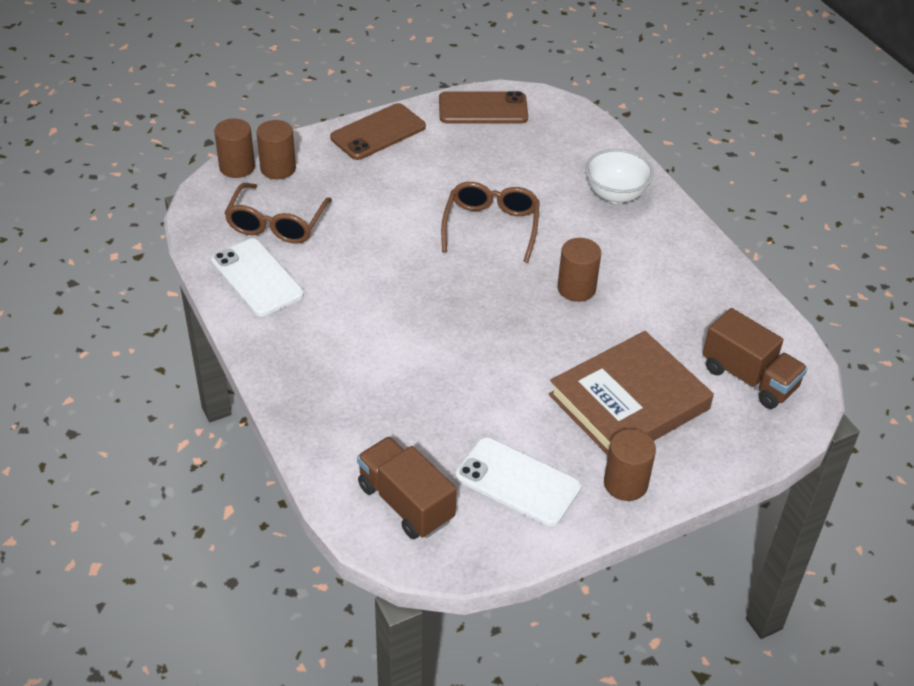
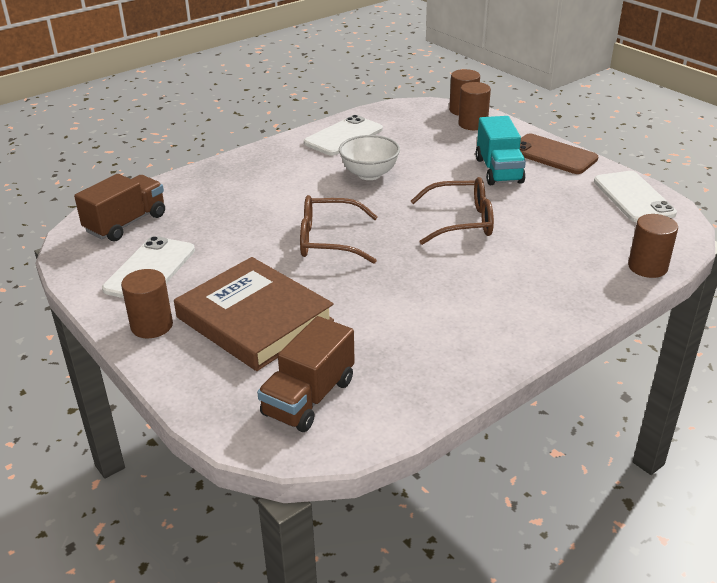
camera: 80 degrees right, 10 degrees down
brown glasses [224,183,332,244] -> brown glasses moved to [300,195,378,264]
brown phone [439,91,528,124] -> white phone [594,171,677,222]
brown cylinder [558,238,601,302] -> brown cylinder moved to [628,214,678,278]
white bowl [585,149,654,204] -> white bowl moved to [339,135,400,180]
none -> turquoise truck [476,116,526,185]

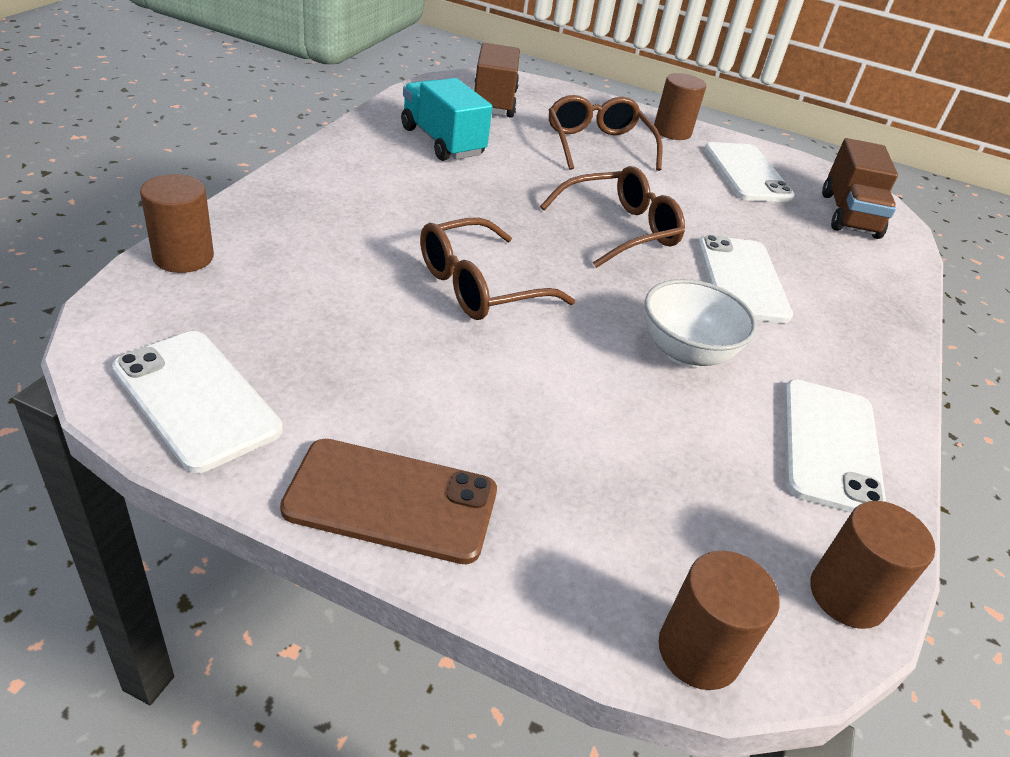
camera: 145 degrees right, 5 degrees up
brown book [174,257,334,371] -> brown glasses [549,95,662,171]
brown cylinder [458,82,491,130] -> brown cylinder moved to [811,501,935,629]
turquoise truck [476,116,526,185] -> turquoise truck moved to [401,78,492,161]
none -> white phone [698,235,793,323]

